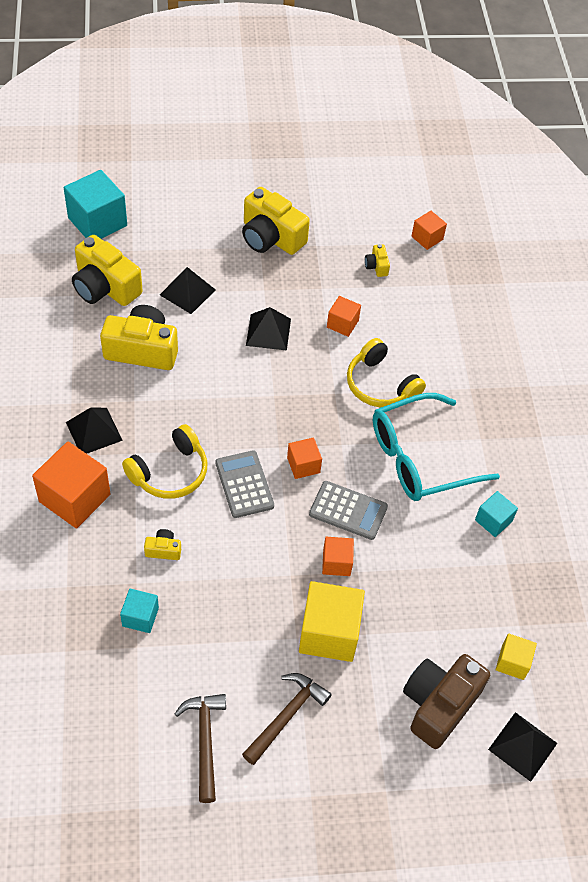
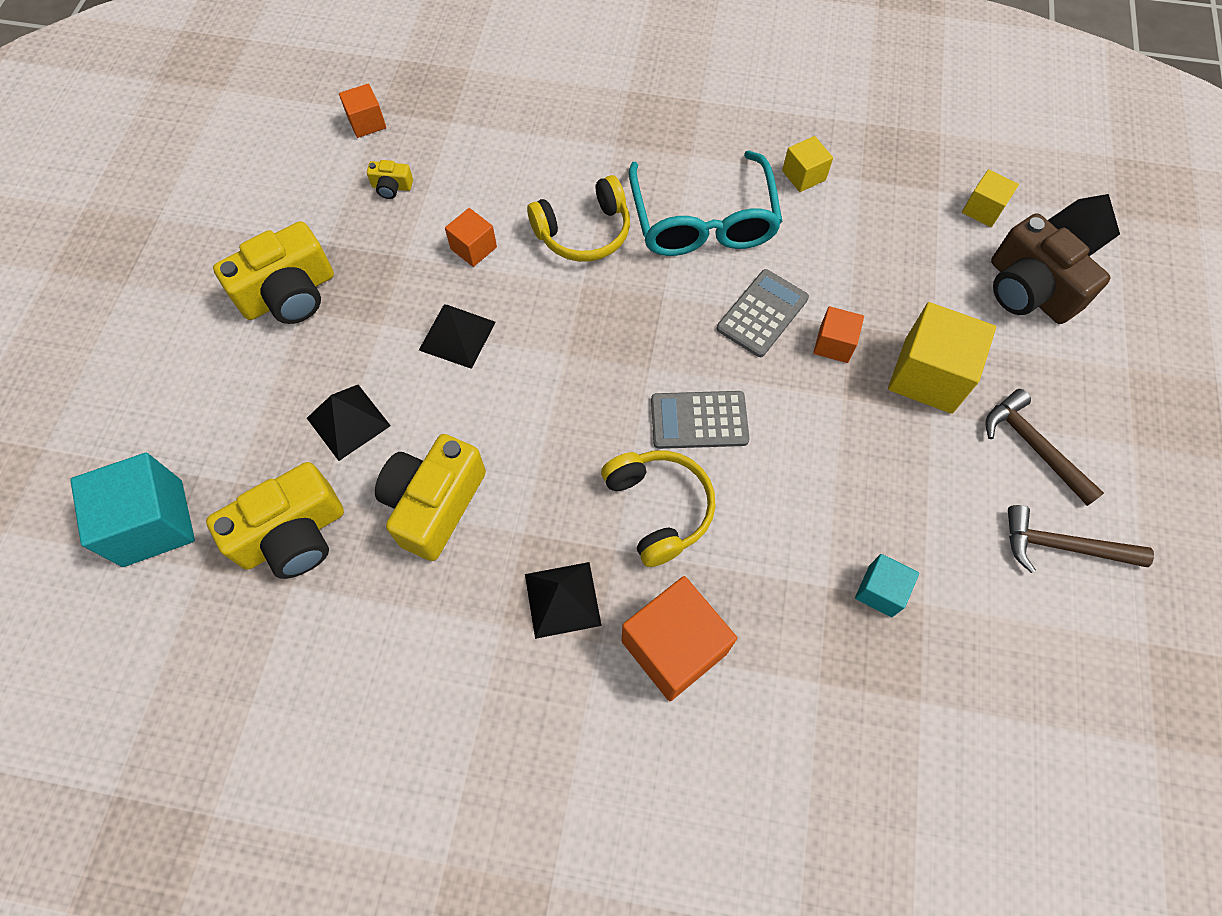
camera: 70 degrees left, 10 degrees up
yellow camera [144,529,181,560] -> none
orange cube [287,438,322,479] -> none
turquoise cube [475,491,518,537] -> yellow cube [782,136,833,192]

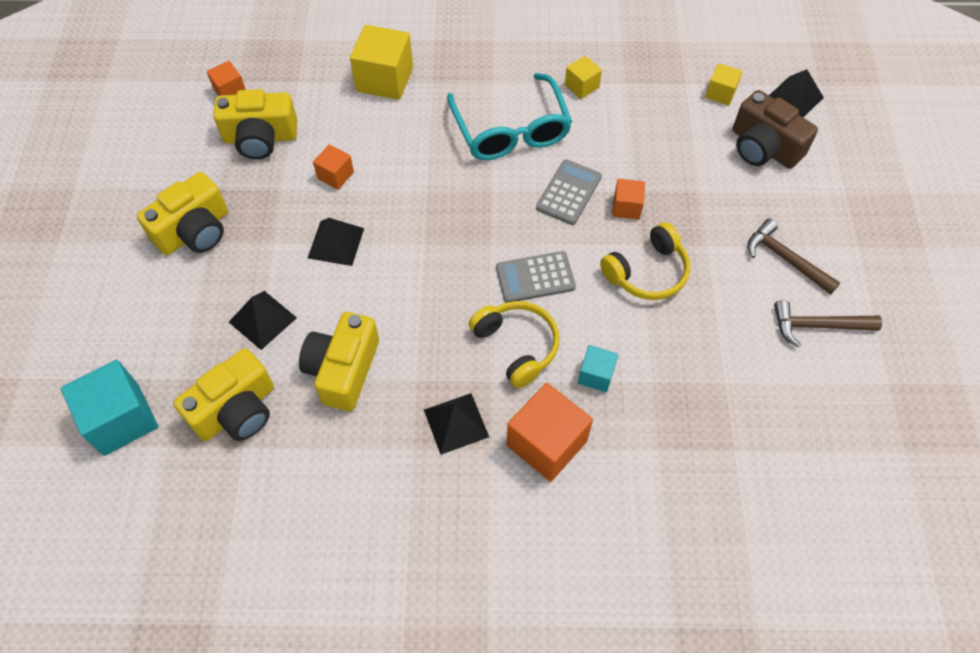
camera: 10 degrees left, 5 degrees down
yellow camera [367,160,413,199] -> yellow camera [213,89,297,159], size x2.27
yellow headphones [527,175,630,262] -> yellow headphones moved to [600,222,690,300]
turquoise cube [855,554,919,617] -> turquoise cube moved to [578,345,618,392]
yellow cube [888,302,996,414] -> yellow cube moved to [350,25,413,100]

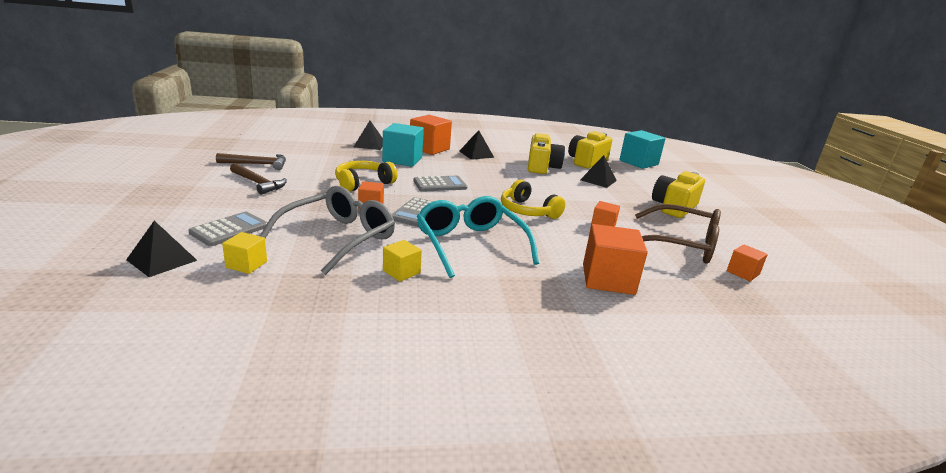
camera: 170 degrees right, 35 degrees down
yellow camera [213,89,297,159] -> brown glasses [635,204,721,263]
black pyramid [308,218,364,266] -> black pyramid moved to [354,121,383,150]
yellow cube [350,25,413,100] -> orange cube [583,224,648,295]
yellow headphones [469,301,559,388] -> yellow headphones moved to [501,179,565,219]
turquoise cube [578,345,618,392] -> turquoise cube [382,123,424,167], size x1.85
brown camera [733,90,818,169] -> grey calculator [188,212,268,246]
none -> grey glasses [260,186,395,275]

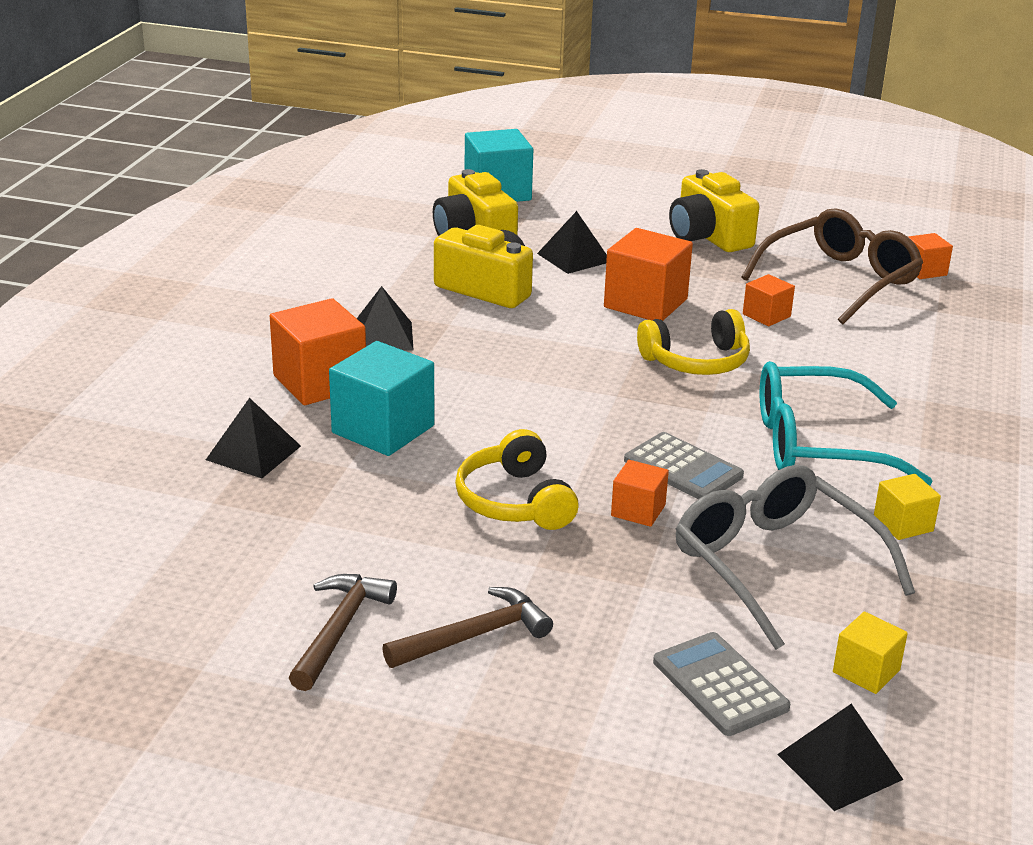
camera: 65 degrees left, 5 degrees up
grey calculator [413,176,467,192] -> none
orange cube [583,224,648,295] -> orange cube moved to [604,228,693,321]

